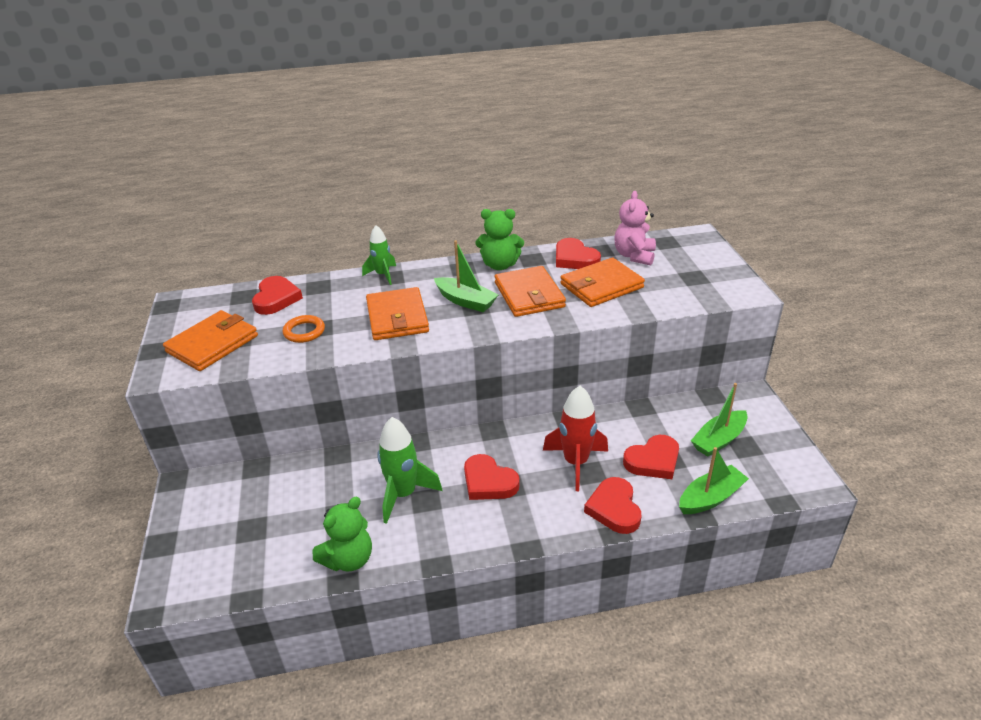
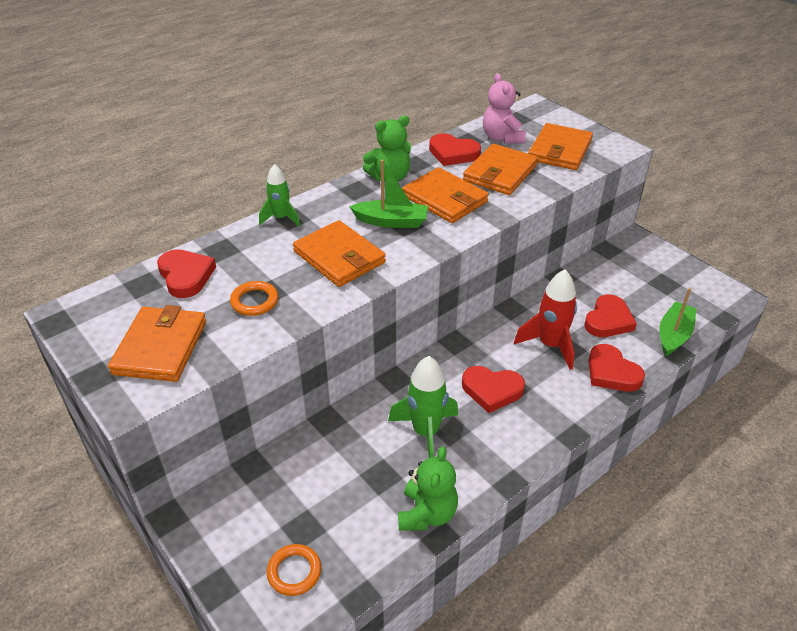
camera: 30 degrees left, 5 degrees up
green boat [691,383,747,457] -> none
none -> orange ring [267,544,321,596]
none -> orange wallet [528,123,593,170]

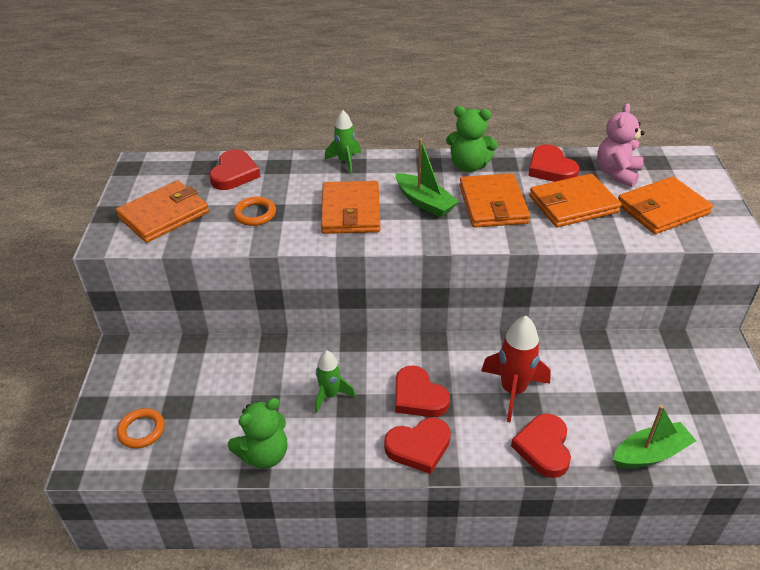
camera: 40 degrees right, 0 degrees up
green rocket [388,356,458,458] -> green rocket [315,350,355,413], size x0.63
red heart [584,294,637,337] -> red heart moved to [384,418,451,474]

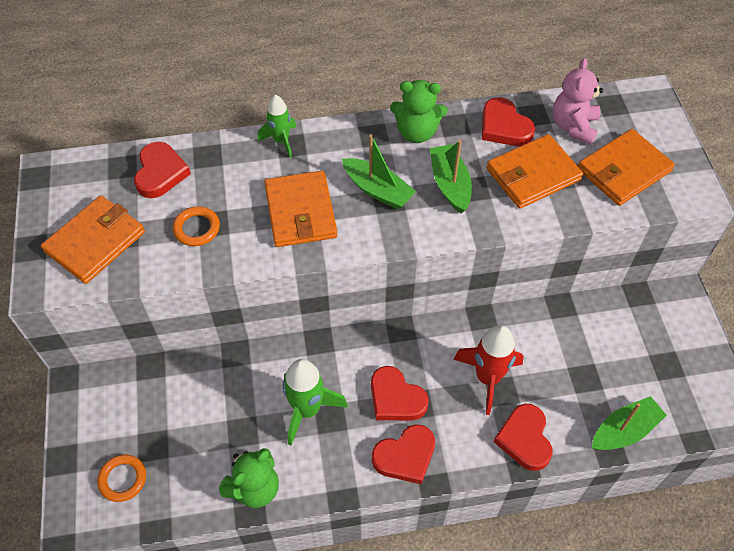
camera: 10 degrees left, 15 degrees up
green rocket [315,350,355,413] -> green rocket [283,359,348,446], size x1.59
orange wallet [459,173,530,228] -> green boat [430,140,472,213]

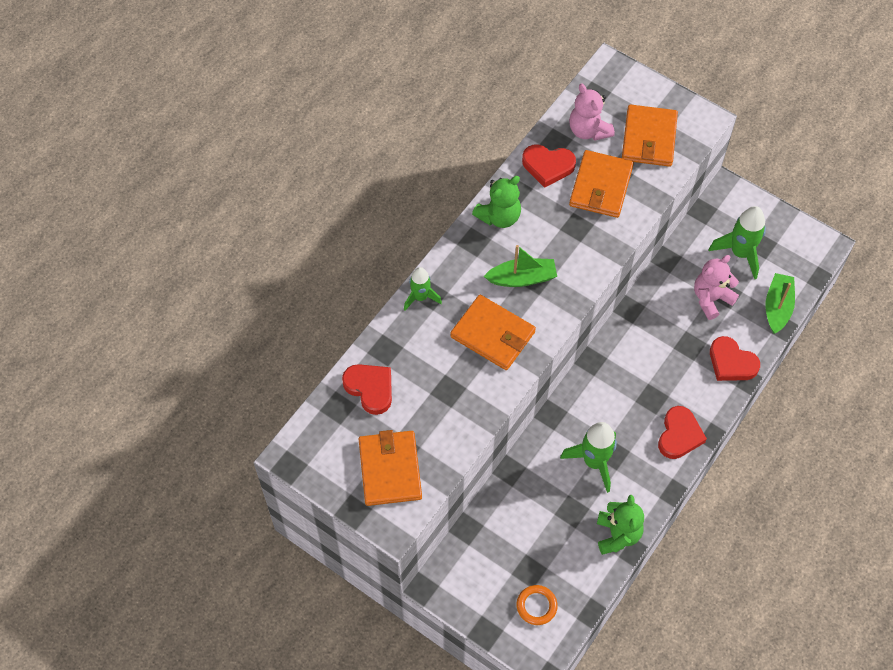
camera: 45 degrees left, 5 degrees up
orange ring [173,206,220,246] -> none
red heart [371,366,429,420] -> none
green boat [430,140,472,213] -> none
red rocket [453,325,524,415] -> none
none -> pink teddy bear [694,255,739,320]
none -> green rocket [709,206,766,279]

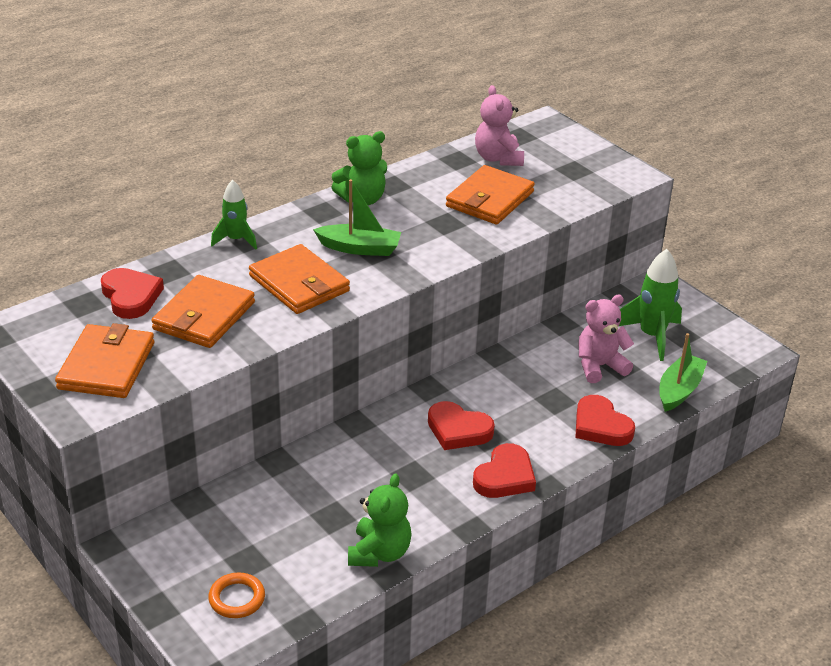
camera: 15 degrees right, 25 degrees down
red heart [522,144,576,188] -> red heart moved to [428,401,495,450]
green rocket [560,422,617,493] -> none
orange wallet [622,104,678,167] -> orange wallet moved to [151,275,255,348]

